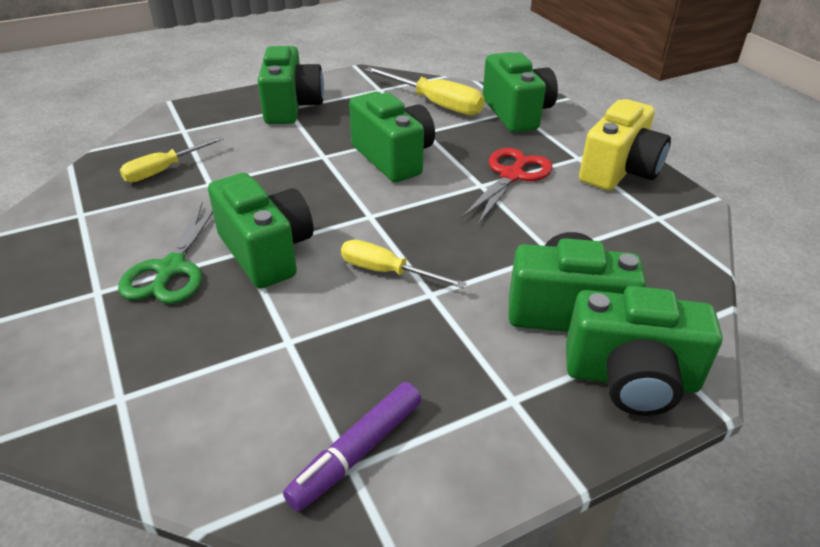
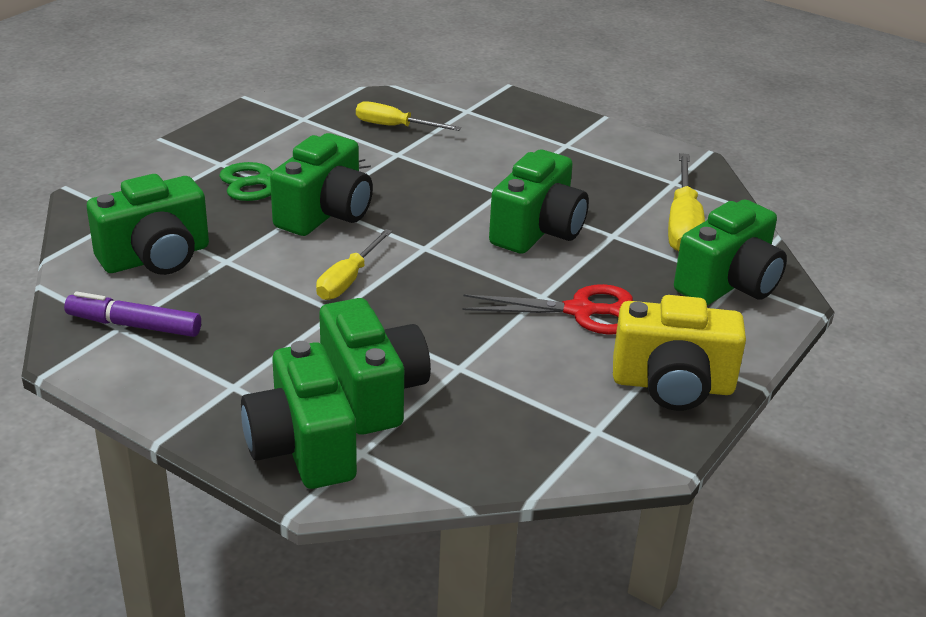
camera: 60 degrees right, 5 degrees down
green camera [258,46,324,124] -> green camera moved to [87,174,209,275]
yellow screwdriver [341,240,466,288] -> yellow screwdriver turned 150 degrees counterclockwise [316,229,392,300]

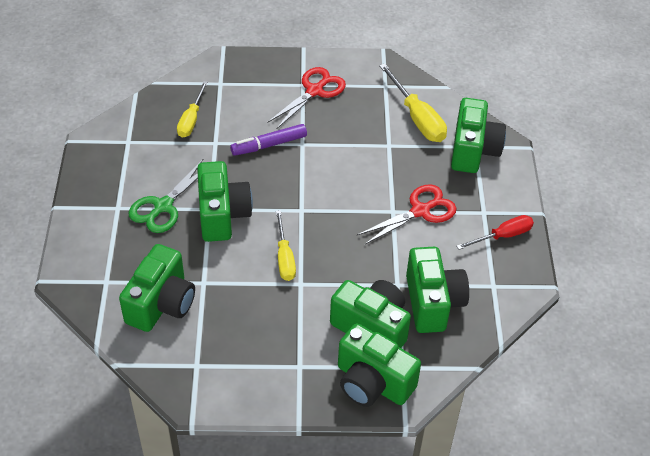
camera: 35 degrees left, 15 degrees up
purple marker [64,292,201,337] -> purple marker moved to [230,124,307,156]
yellow screwdriver [356,101,461,131] -> yellow screwdriver turned 60 degrees counterclockwise [177,81,208,138]
green camera [489,150,589,254] -> green camera moved to [406,247,469,333]
yellow camera [613,295,746,411] -> red screwdriver [456,215,534,250]
none -> red scissors [267,67,346,129]

